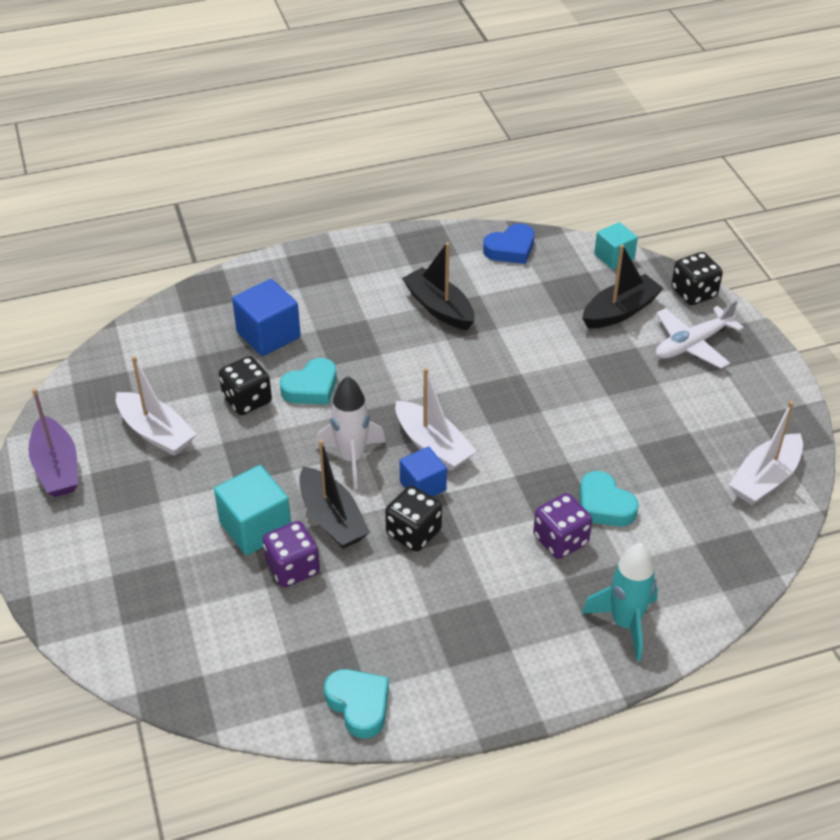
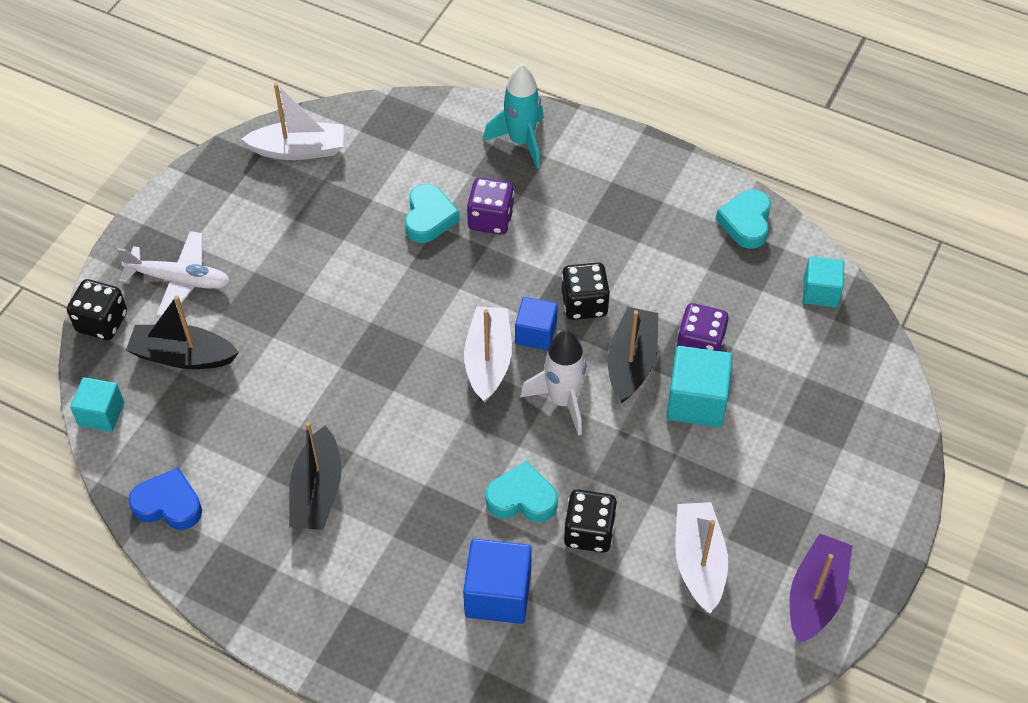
camera: 135 degrees left, 10 degrees up
none -> turquoise cube [803,256,844,307]

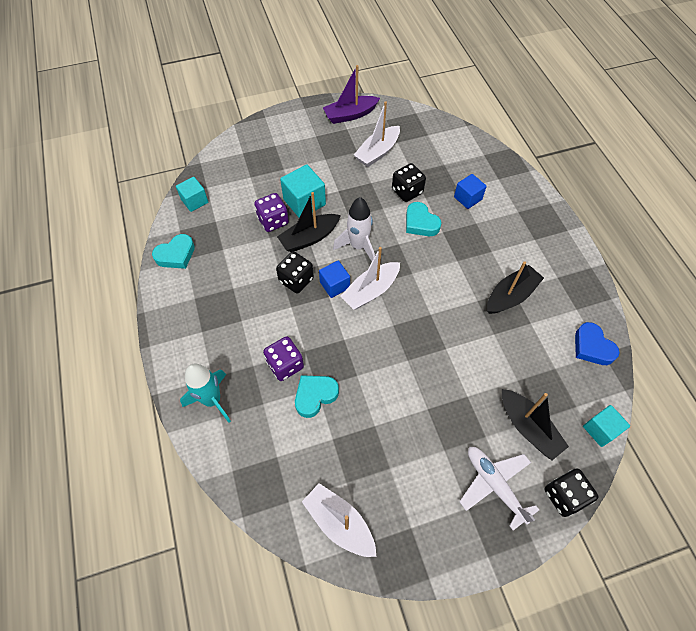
camera: 135 degrees left, 5 degrees up
blue cube [463,539,532,624] -> blue cube [454,174,487,209], size x0.66

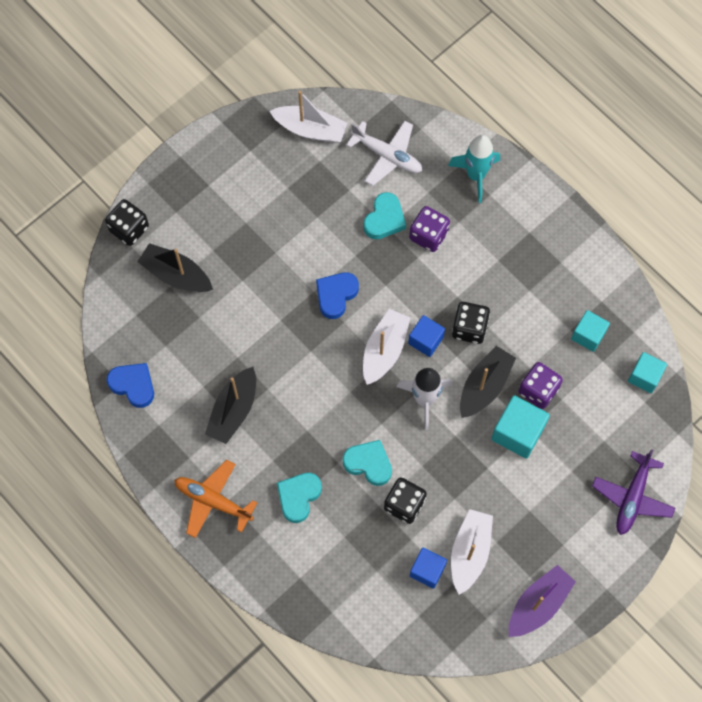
camera: 155 degrees right, 10 degrees up
turquoise heart [152,234,195,269] -> turquoise heart moved to [277,473,322,523]
blue cube [454,174,487,209] -> blue cube moved to [410,548,447,589]
white plane [459,447,539,530] -> white plane moved to [346,121,422,186]
turquoise cube [583,405,630,447] -> turquoise cube moved to [571,310,610,352]
none -> orange plane [174,460,257,538]
none -> blue heart [316,272,359,319]
none -> purple plane [592,449,675,535]

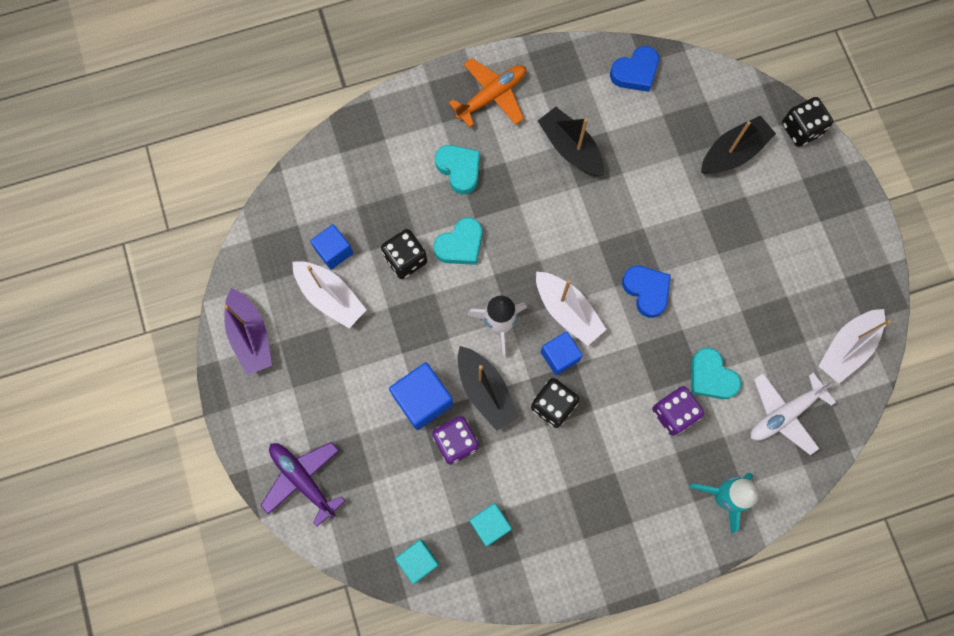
camera: 115 degrees right, 5 degrees up
turquoise cube [491,395,550,459] -> blue cube [389,362,453,430]

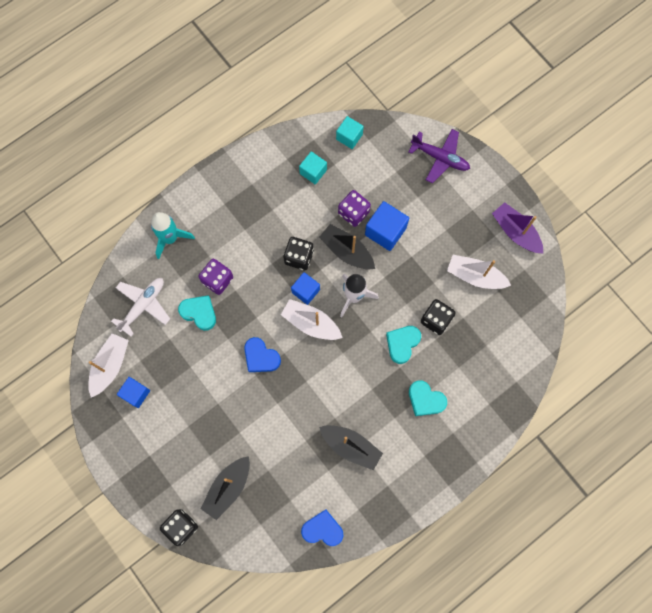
camera: 160 degrees right, 0 degrees up
blue cube [310,224,353,270] -> blue cube moved to [117,377,150,408]
orange plane [449,58,526,128] -> none
blue heart [610,46,659,92] -> blue heart turned 60 degrees clockwise [301,509,343,546]

